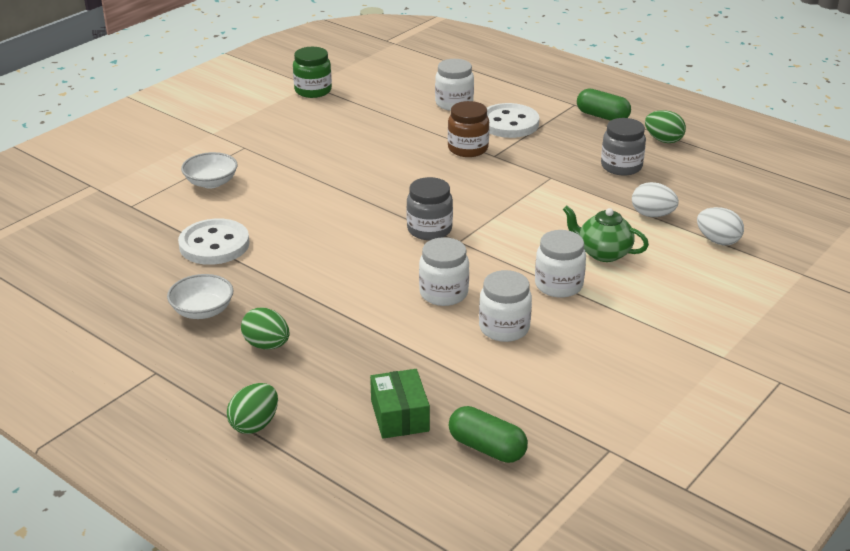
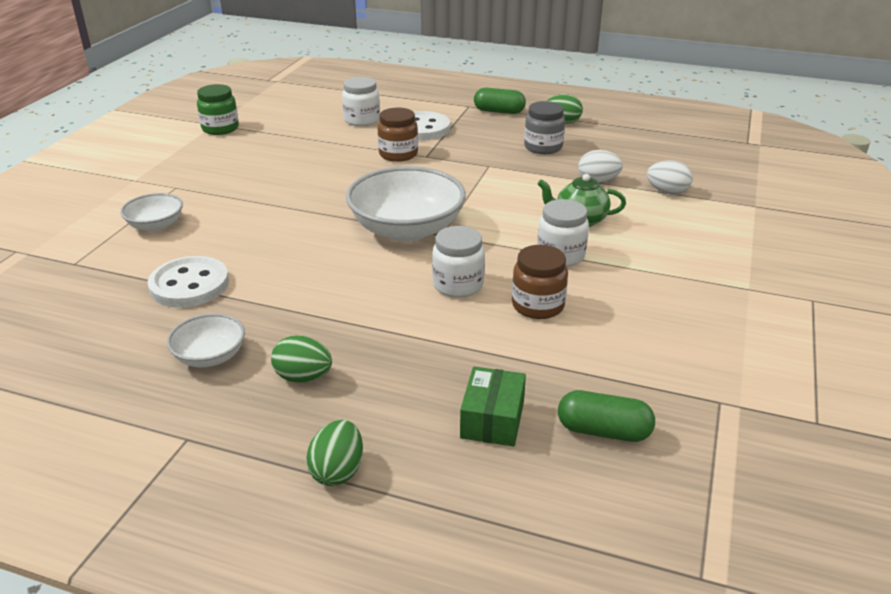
camera: 20 degrees left, 0 degrees up
green box [370,369,430,439] -> green box turned 45 degrees clockwise [460,366,526,447]
grey jar [406,177,453,240] -> white bowl [346,166,466,241]
white jar [479,270,532,342] -> brown jar [512,245,568,319]

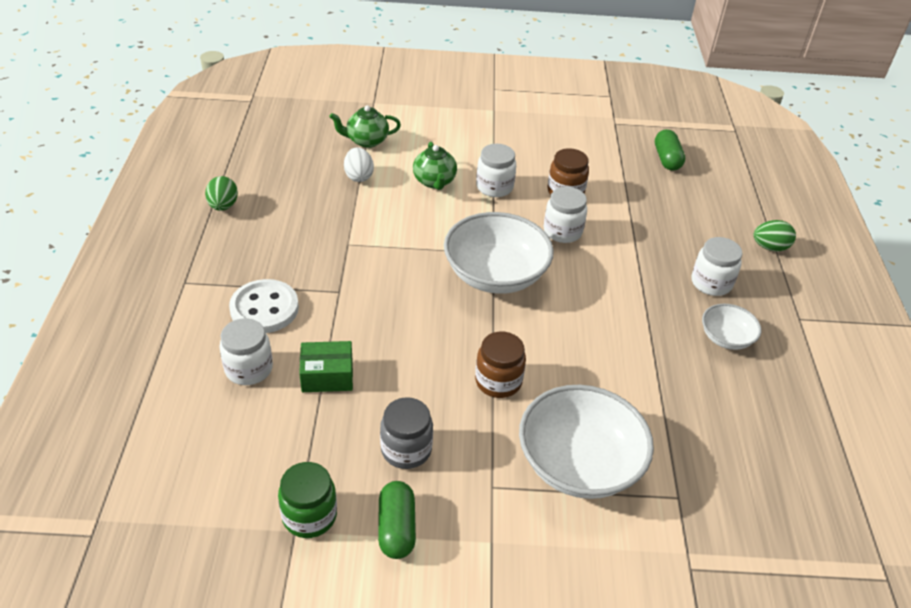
camera: 110 degrees left, 10 degrees up
white bowl [120,193,183,232] -> white bowl [519,385,654,499], size x1.95
white button [148,256,229,308] -> none
green egg [271,335,332,383] -> white jar [691,237,742,296]
brown jar [378,108,418,162] -> brown jar moved to [475,332,526,398]
green box [460,366,526,447] -> green box moved to [299,341,353,392]
green capsule [474,88,526,114] -> green capsule moved to [378,481,416,559]
grey jar [524,101,565,154] -> grey jar moved to [380,397,433,469]
white egg [647,160,693,195] -> green teapot [329,105,401,148]

